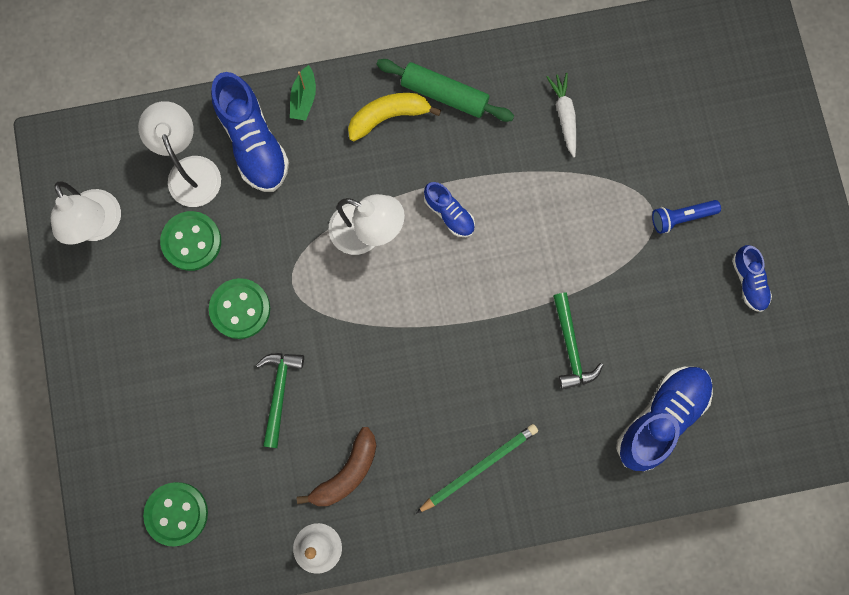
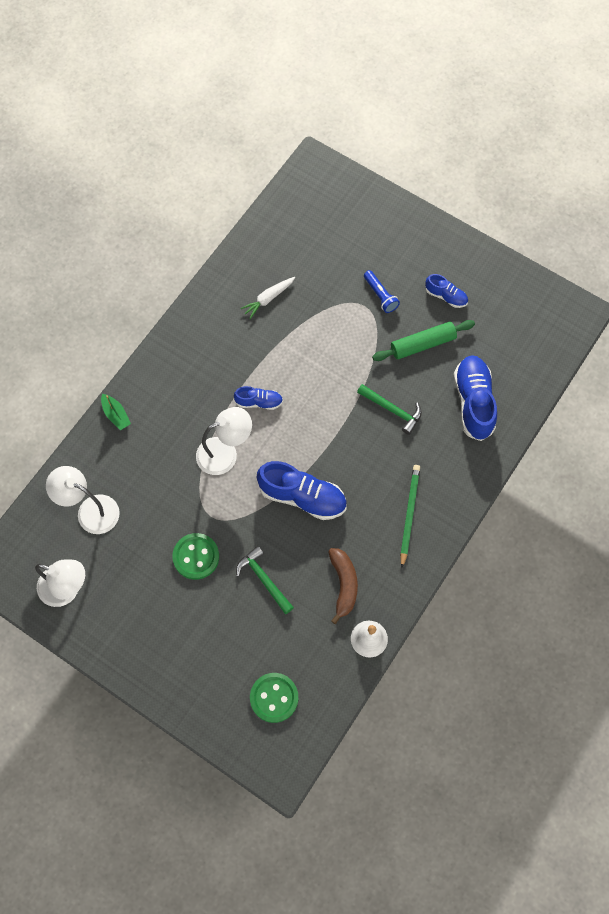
camera: 45 degrees left, 10 degrees down
green button [160,211,221,271] -> none
blue shoe [211,72,289,192] -> blue shoe moved to [257,461,347,520]
yellow banana [348,93,441,141] -> none
green rolling pin [376,59,514,122] -> green rolling pin moved to [372,320,475,361]
white carrot [547,73,576,158] -> white carrot turned 75 degrees counterclockwise [240,277,295,319]
blue flashlight [652,200,721,234] -> blue flashlight turned 60 degrees counterclockwise [364,270,400,313]

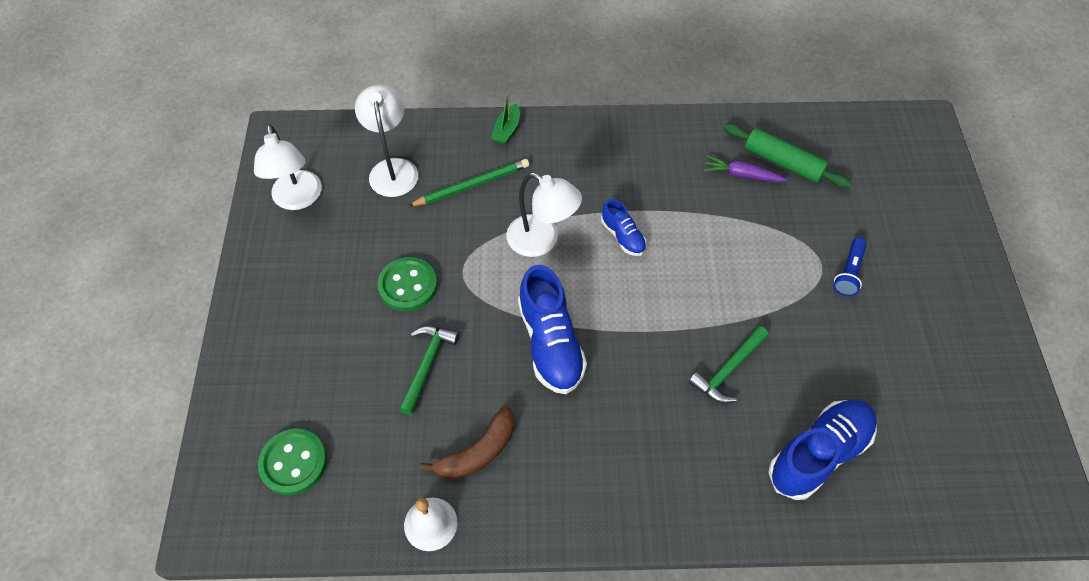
camera: 55 degrees right, 10 degrees down
white carrot [240,277,295,319] -> purple carrot [704,156,787,182]
green hammer [357,384,422,435] -> green hammer turned 45 degrees clockwise [689,326,769,403]
green rolling pin [372,320,475,361] -> green rolling pin moved to [724,123,851,188]
green pencil [400,465,420,568] -> green pencil moved to [408,159,529,206]
blue shoe [425,274,468,308] -> none

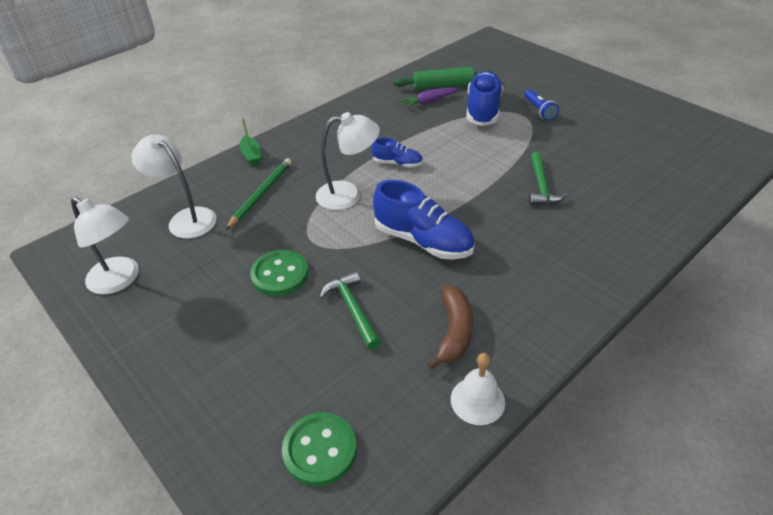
camera: 40 degrees left, 15 degrees down
blue shoe [768,400,877,500] -> blue shoe moved to [467,71,503,126]

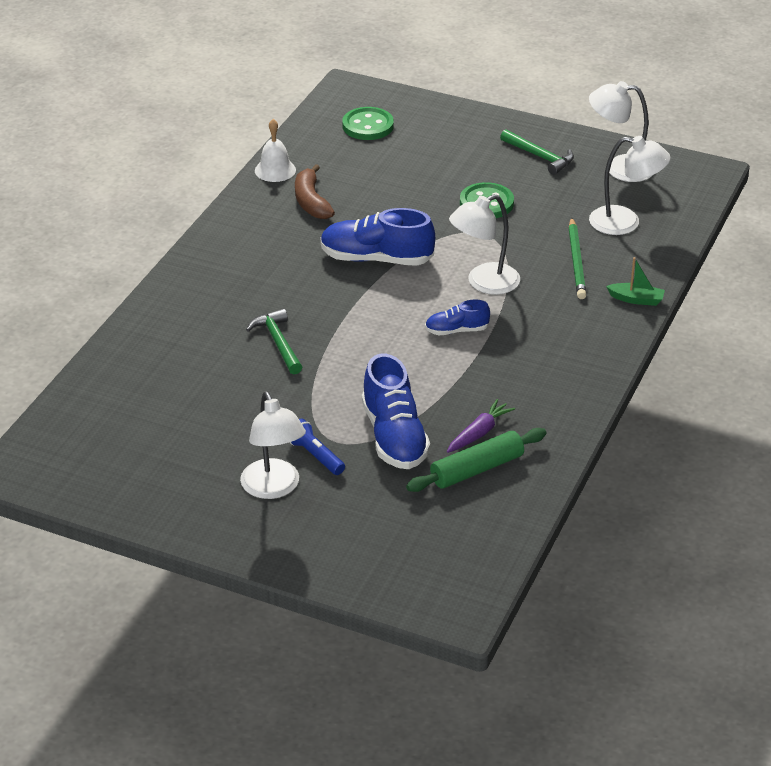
camera: 155 degrees right, 5 degrees down
green boat [240,118,261,165] -> green boat turned 150 degrees clockwise [606,257,665,306]
green hammer [320,271,381,350] -> green hammer moved to [500,129,574,175]
none -> white lamp [240,392,306,499]

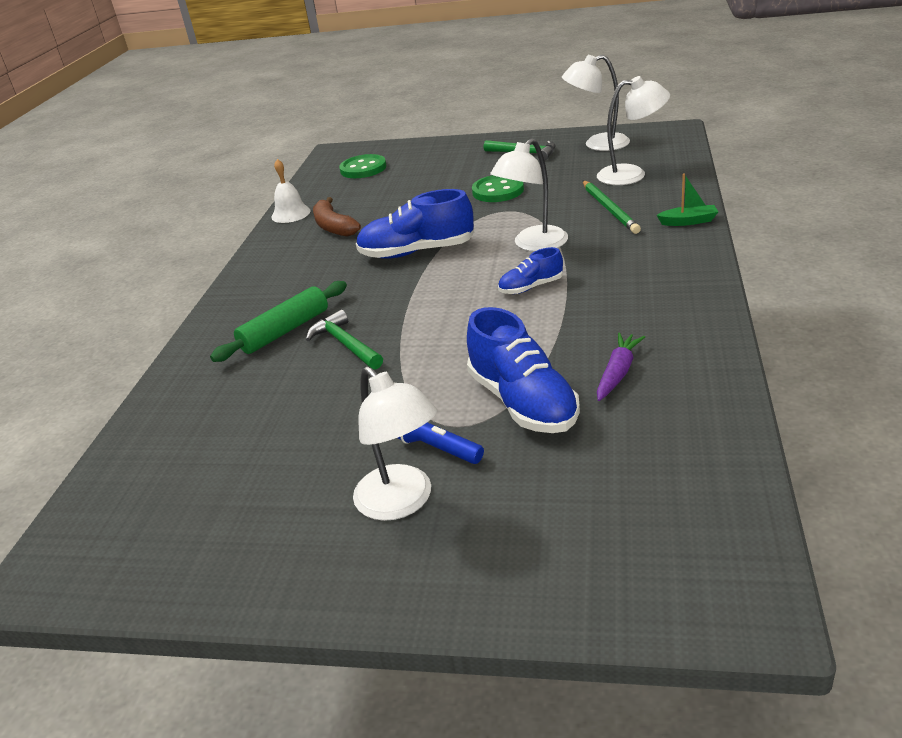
camera: 10 degrees left, 5 degrees down
green rolling pin [406,428,547,492] -> green rolling pin moved to [210,281,347,362]

